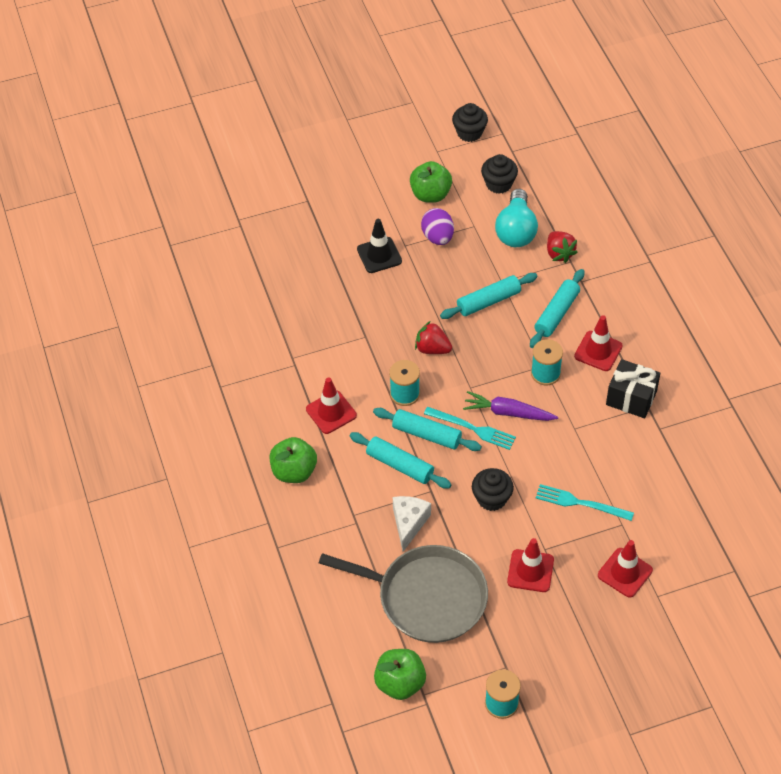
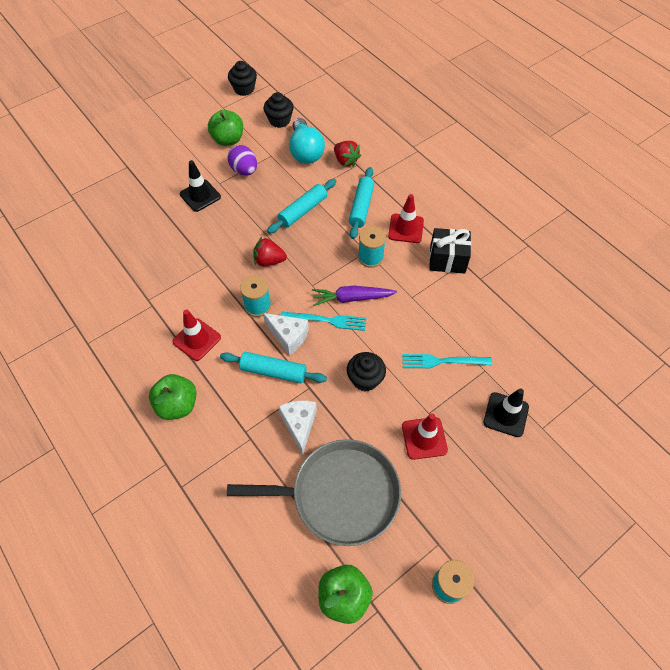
camera: 20 degrees left, 5 degrees up
turquoise rolling pin [373,408,482,451] -> white cheese [263,313,309,355]
red traffic cone [598,540,653,598] -> black traffic cone [483,388,529,437]

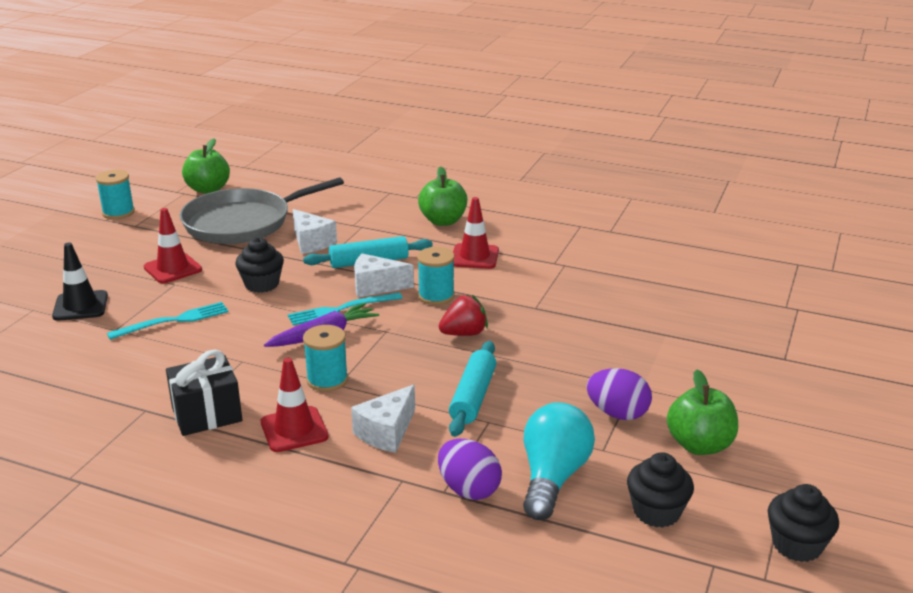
camera: 150 degrees right, 30 degrees down
black traffic cone [180,160,221,212] -> none
turquoise light bulb [289,118,325,164] -> turquoise light bulb turned 60 degrees clockwise [523,402,595,520]
red strawberry [334,141,361,167] -> purple egg [438,439,502,500]
turquoise rolling pin [349,167,375,239] -> white cheese [351,385,415,453]

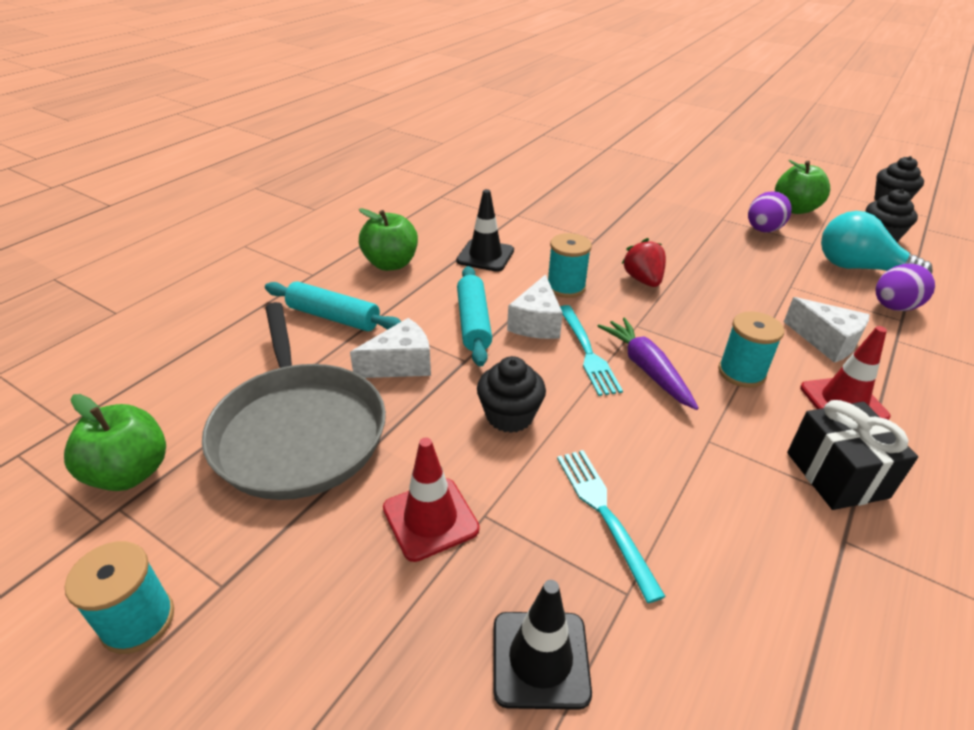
camera: 80 degrees left, 10 degrees up
turquoise rolling pin [449,341,496,437] -> turquoise rolling pin moved to [265,281,401,331]
red traffic cone [453,197,499,269] -> black traffic cone [456,189,514,272]

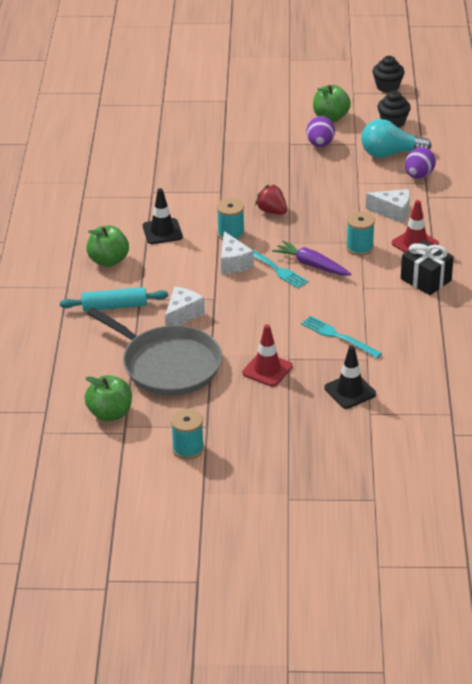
camera: 30 degrees left, 0 degrees up
turquoise rolling pin [457,266,492,367] -> none
black cupcake [477,356,546,433] -> none

